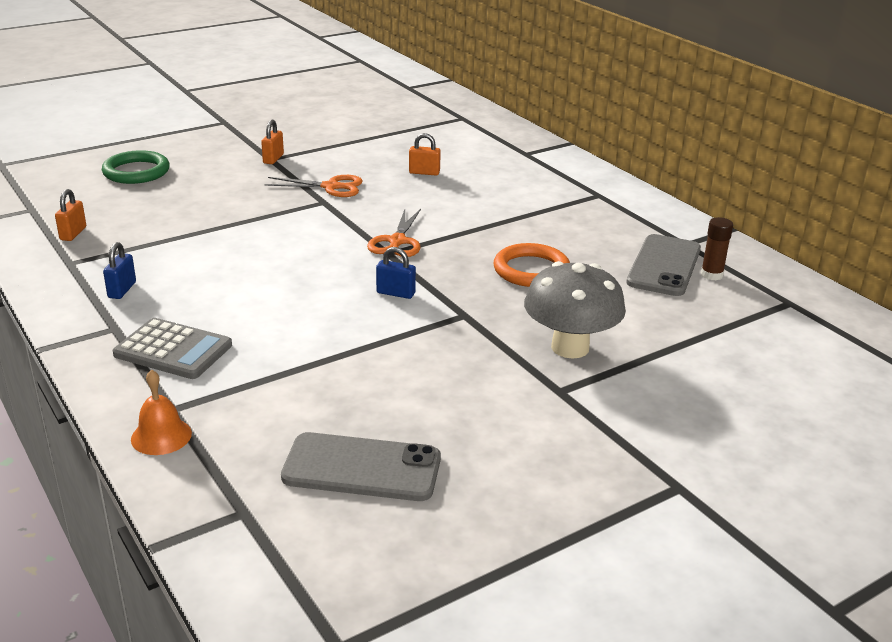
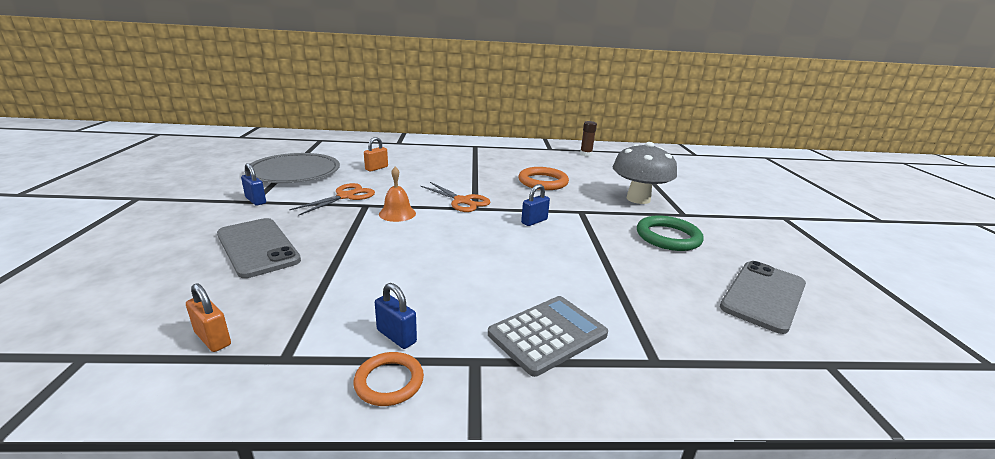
camera: 60 degrees left, 5 degrees down
green ring [102,150,170,184] -> green ring moved to [637,216,704,251]
orange bell [131,369,192,455] -> orange bell moved to [379,167,416,222]
orange padlock [261,120,284,164] -> blue padlock [241,163,266,206]
grey phone [626,234,701,296] -> grey phone moved to [217,218,301,278]
none -> grey plate [244,153,340,183]
none -> orange ring [353,352,424,406]

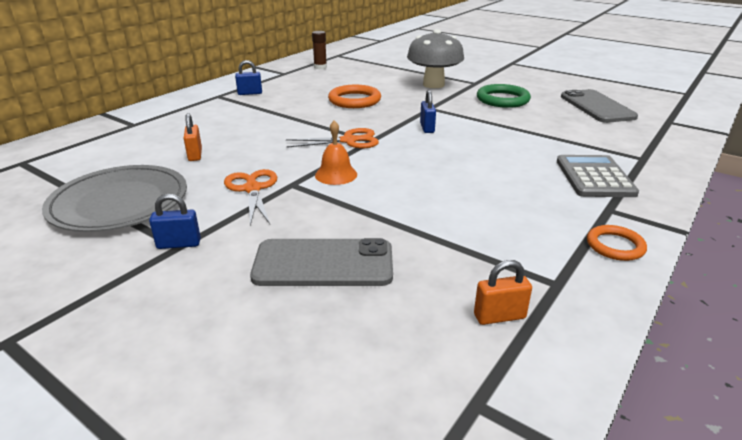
camera: 50 degrees left, 5 degrees up
blue padlock [375,283,417,349] -> blue padlock moved to [235,60,262,95]

